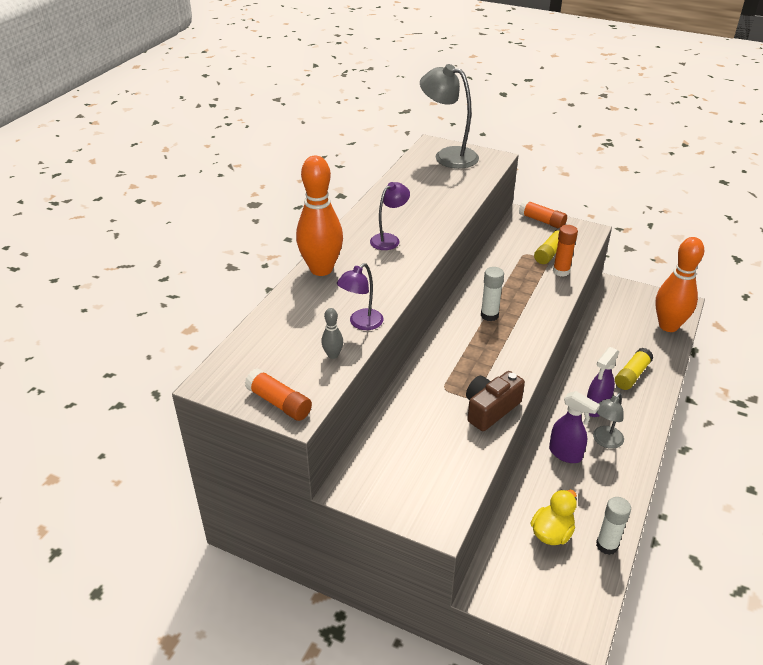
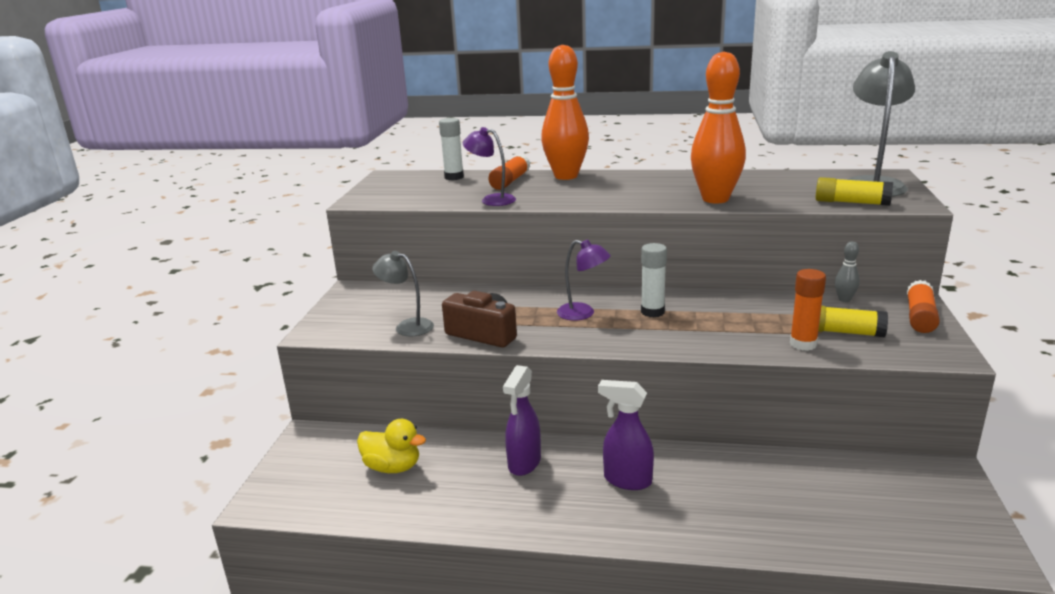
camera: 75 degrees right, 15 degrees down
orange glue stick [245,368,312,421] -> orange glue stick moved to [488,154,530,190]
grey bowling pin [321,308,343,359] -> grey bowling pin moved to [835,241,860,302]
purple lamp [370,182,410,250] -> purple lamp moved to [557,240,611,320]
grey lamp [593,393,624,449] -> grey lamp moved to [372,251,434,336]
white glue stick [596,497,631,555] -> white glue stick moved to [439,118,464,180]
yellow glue stick [615,348,653,390] -> yellow glue stick moved to [815,177,893,206]
orange bowling pin [655,237,704,332] -> orange bowling pin moved to [691,52,746,203]

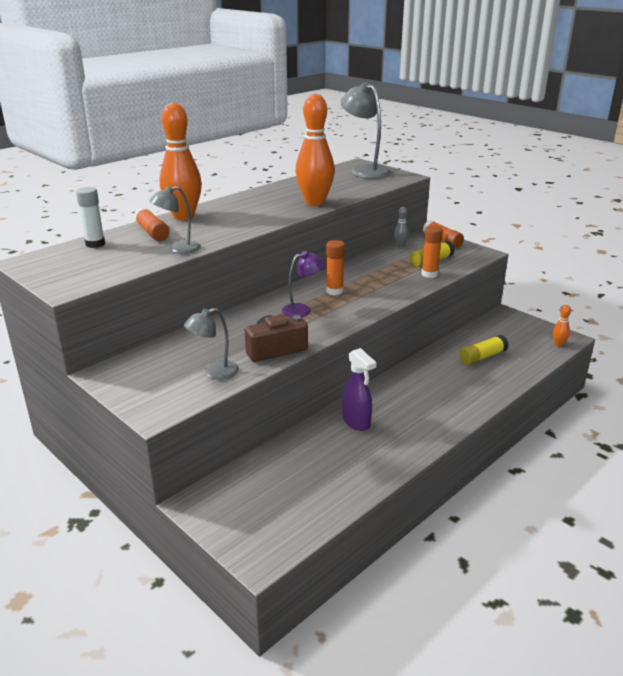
camera: 55 degrees left, 5 degrees up
yellow duck [357,419,426,473] -> none
purple lamp [463,127,516,206] -> grey lamp [150,186,201,254]
purple spray bottle [598,380,654,490] -> none
white glue stick [641,243,667,317] -> orange glue stick [326,240,345,295]
yellow glue stick [815,177,893,206] -> yellow glue stick moved to [459,335,509,365]
none -> orange bowling pin [553,305,571,347]

